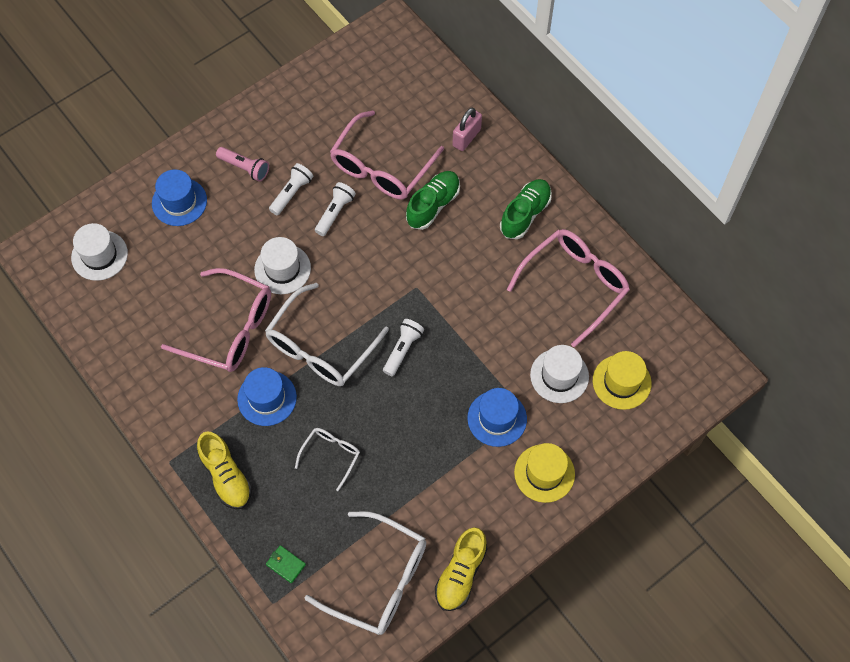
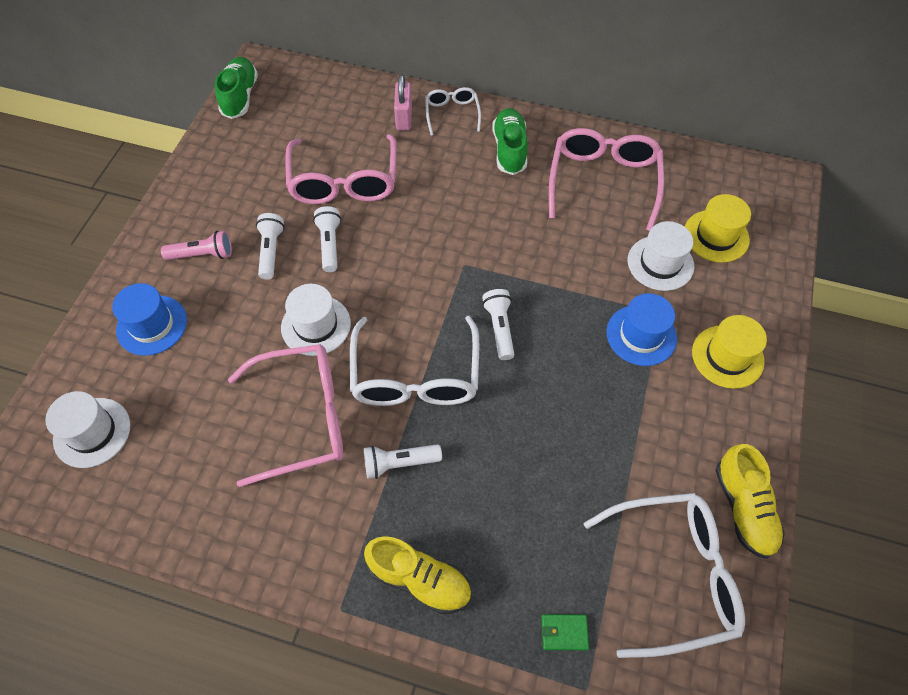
camera: 35 degrees left, 5 degrees down
blue hat [237,367,297,426] -> white flashlight [364,444,442,479]
white glasses [295,428,360,491] -> white glasses moved to [425,87,481,136]
green shoe [406,171,460,230] -> green shoe moved to [215,57,258,119]

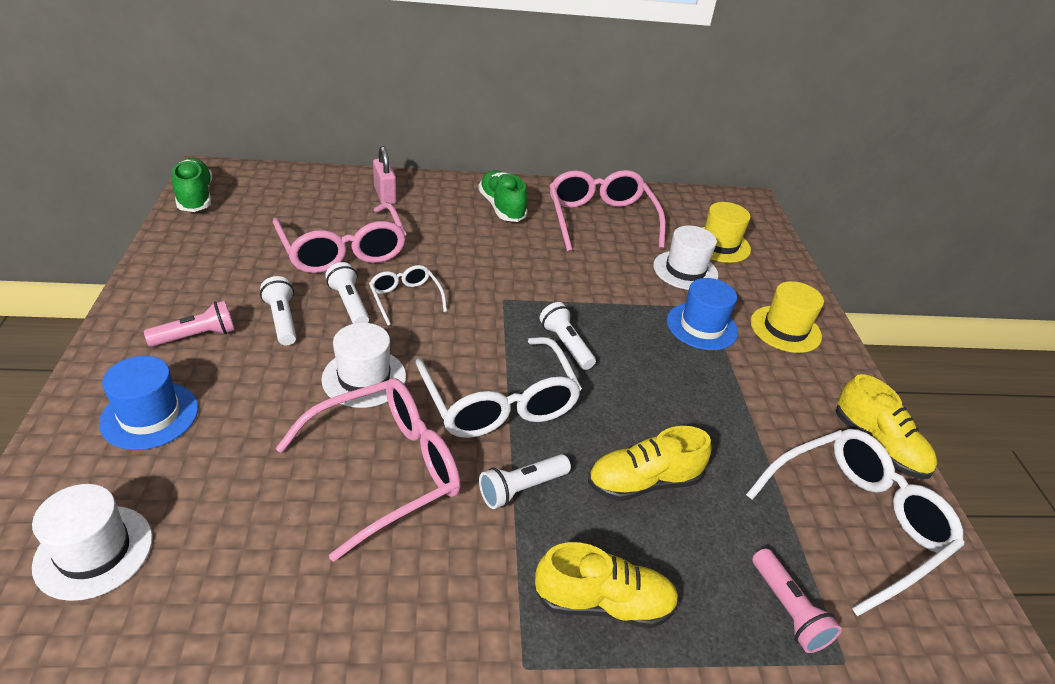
camera: 25 degrees left, 20 degrees down
white glasses [425,87,481,136] -> white glasses moved to [369,265,447,325]
green wallet [542,614,589,650] -> pink flashlight [752,548,842,653]
none -> yellow shoe [588,426,711,501]

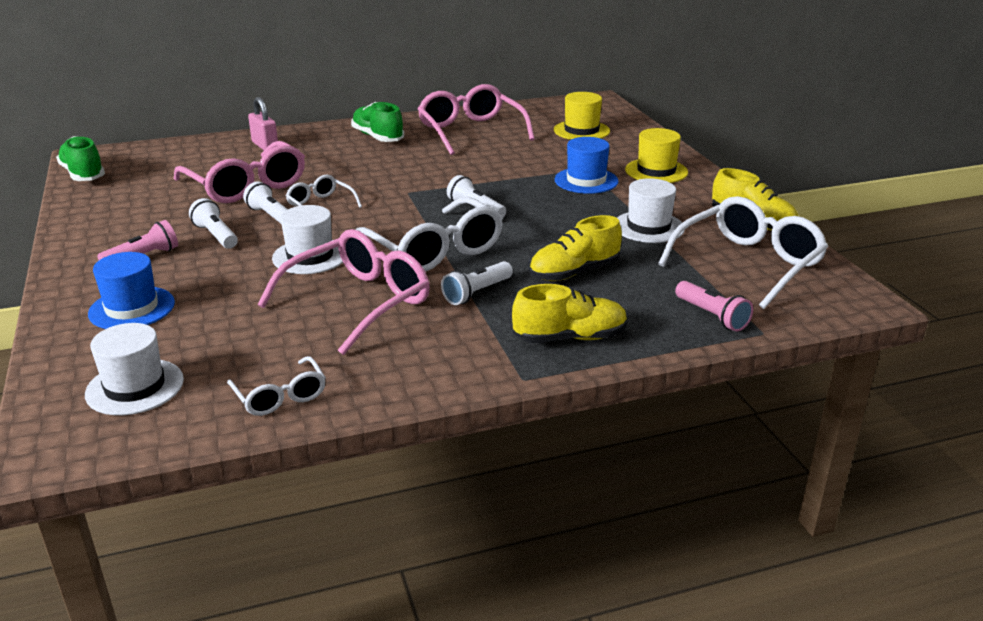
camera: 10 degrees left, 10 degrees down
white hat [653,225,718,290] -> white hat moved to [617,178,684,243]
none -> white glasses [227,356,326,416]

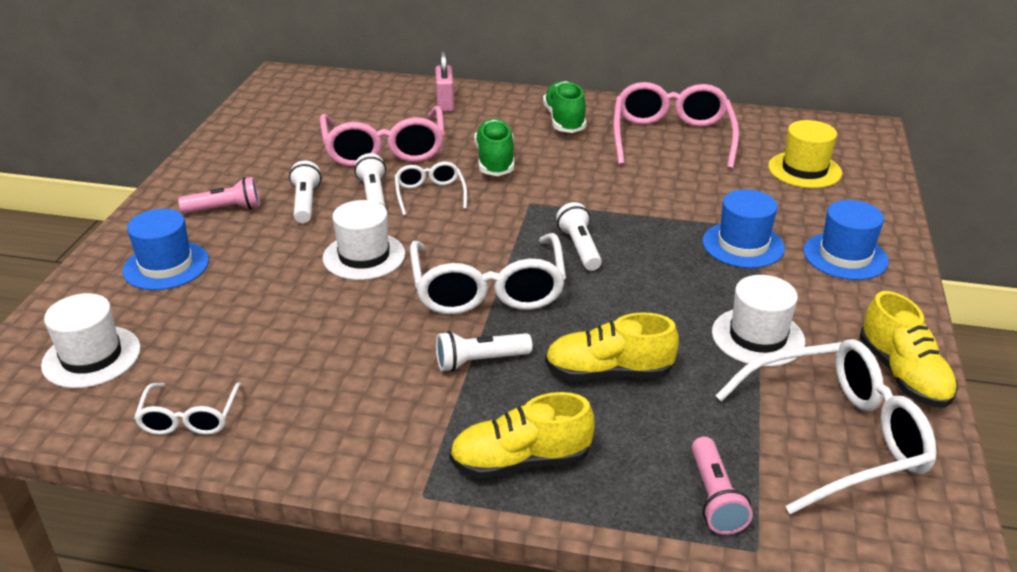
camera: 30 degrees right, 5 degrees up
green shoe [56,136,105,181] -> green shoe moved to [474,118,514,176]
pink glasses [257,229,430,355] -> none
yellow shoe [512,284,628,343] -> yellow shoe turned 150 degrees clockwise [449,392,595,478]
yellow hat [625,128,688,183] -> blue hat [803,200,889,280]

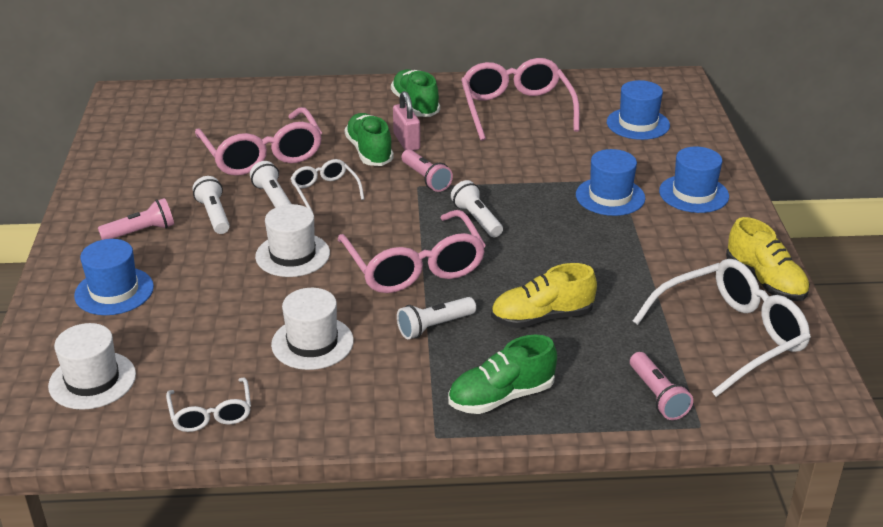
camera: 15 degrees left, 0 degrees up
white glasses [410,233,566,315] -> pink glasses [338,210,486,293]
pink padlock [435,51,454,112] -> pink padlock moved to [393,91,420,151]
yellow shoe [449,392,595,478] -> green shoe [448,335,557,414]
white hat [712,275,805,367] -> white hat moved to [271,288,354,370]
yellow hat [768,120,842,188] -> blue hat [607,80,670,140]
none -> pink flashlight [401,149,453,192]

